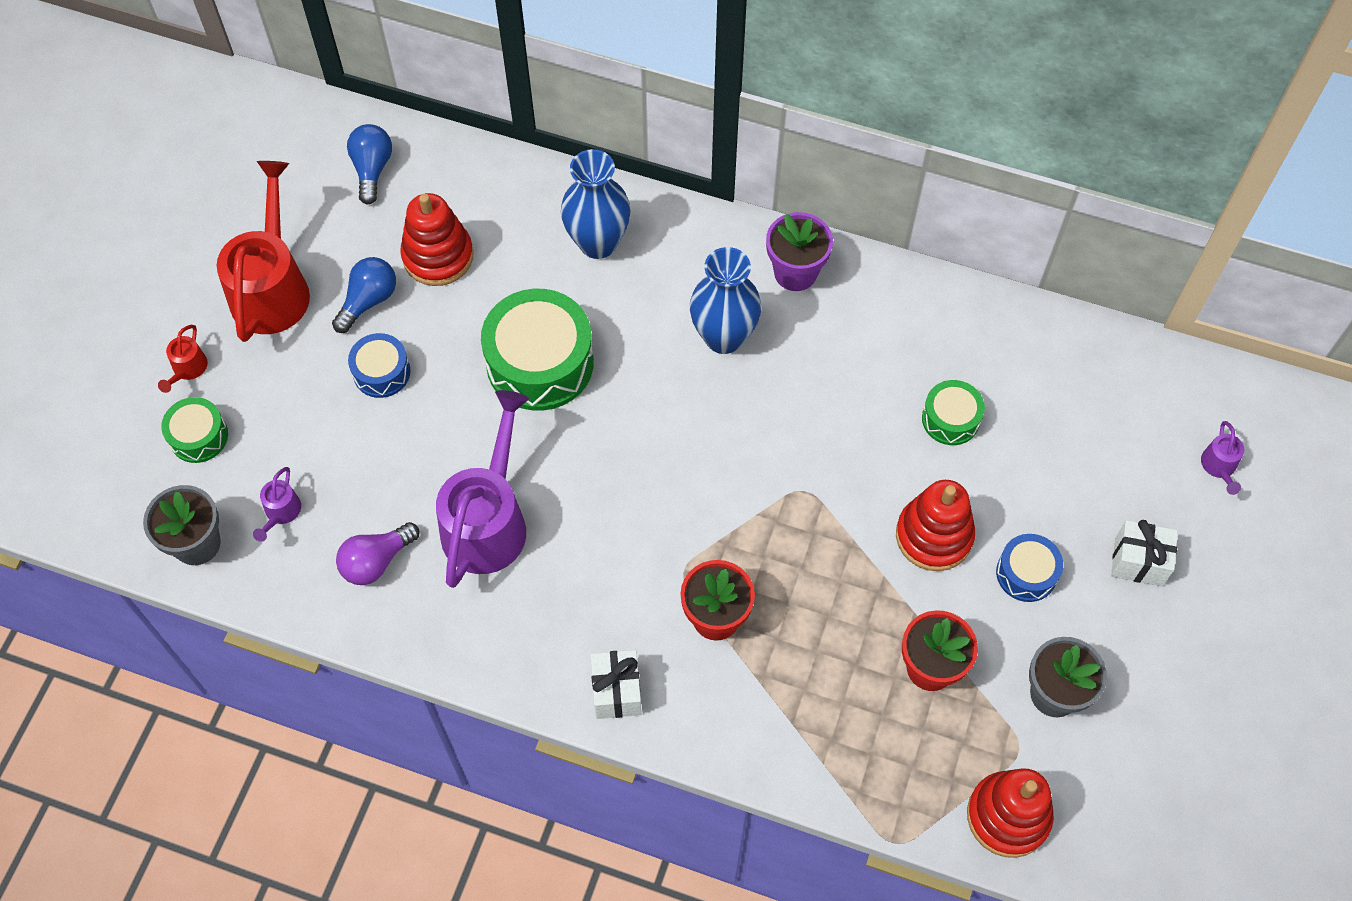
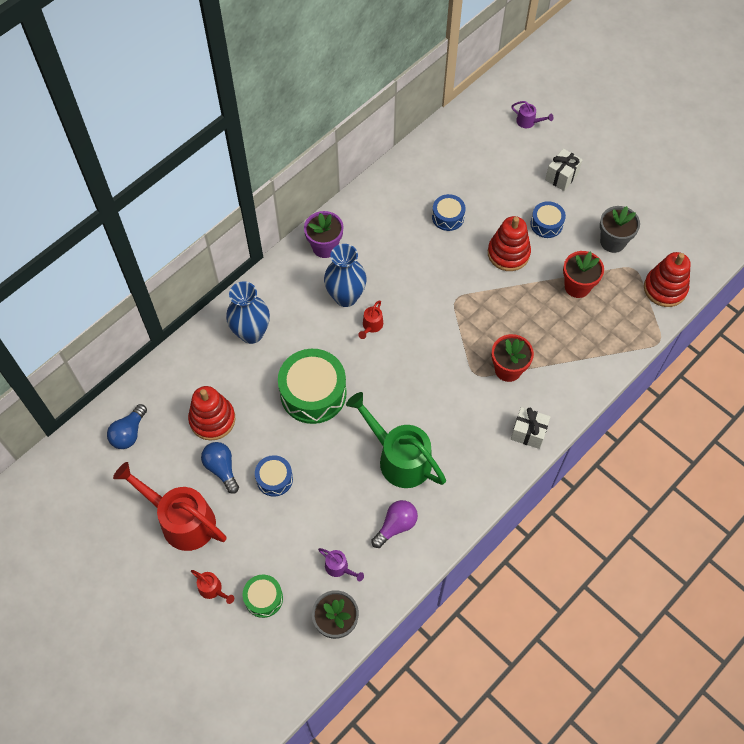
camera: 65 degrees left, 0 degrees up
purple light bulb [336,522,419,585] -> purple light bulb turned 120 degrees counterclockwise [371,500,418,548]
blue light bulb [347,124,392,205] -> blue light bulb turned 90 degrees counterclockwise [107,404,147,449]
purple watering can [436,390,529,588] -> green watering can [346,392,446,488]
green drum [922,380,985,445] -> blue drum [432,194,466,231]
none -> red watering can [358,300,383,339]

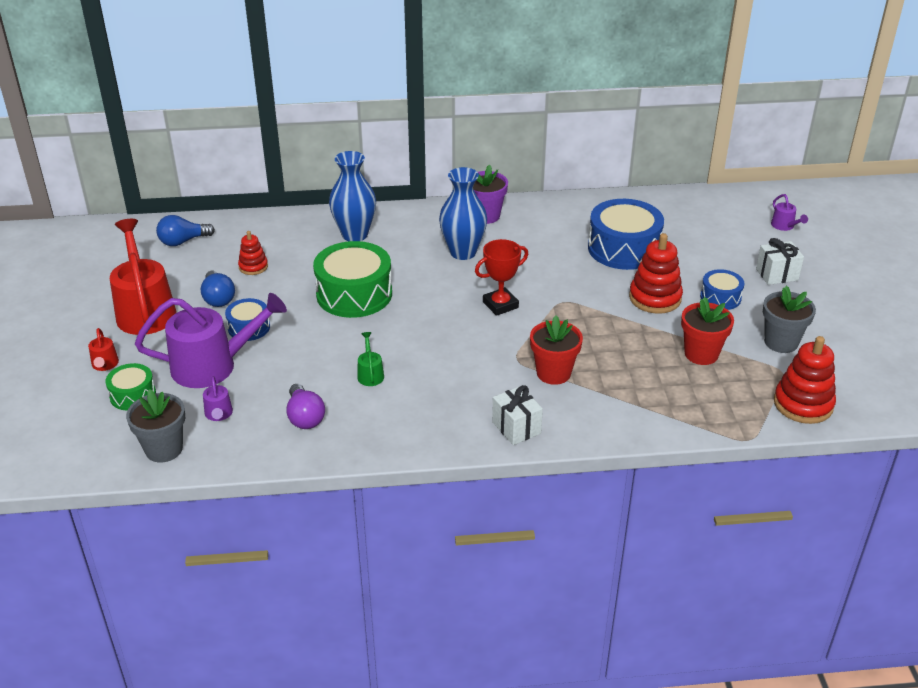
camera: 40 degrees right, 25 degrees down
red stacking toy [188,386,235,441] -> red stacking toy [238,231,268,275], size x0.58
blue light bulb [201,442,239,494] -> blue light bulb turned 150 degrees clockwise [201,271,235,307]
green watering can [346,392,446,488] -> green watering can [357,332,384,386], size x0.42
red watering can [358,300,383,339] -> none
purple light bulb [371,500,418,548] -> purple light bulb turned 75 degrees clockwise [286,384,325,429]
blue drum [432,194,466,231] -> blue drum [588,199,664,270], size x1.88
none -> purple watering can [135,293,287,388]
none -> red trophy [475,239,528,316]

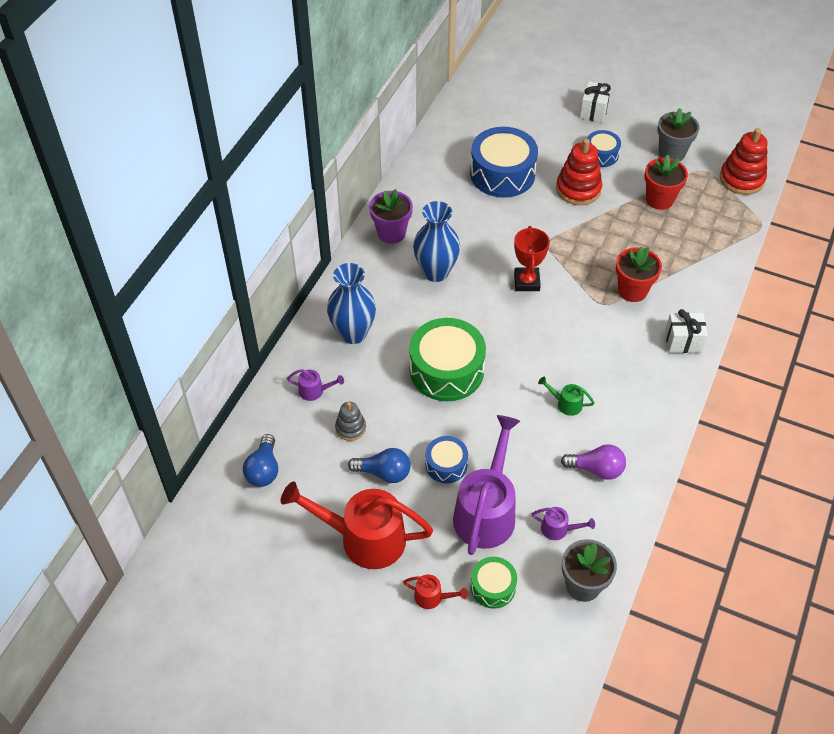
camera: 60 degrees left, 15 degrees up
red stacking toy [238,231,268,275] -> grey stacking toy [335,402,366,441]
purple watering can [771,194,808,231] -> purple watering can moved to [287,369,344,401]

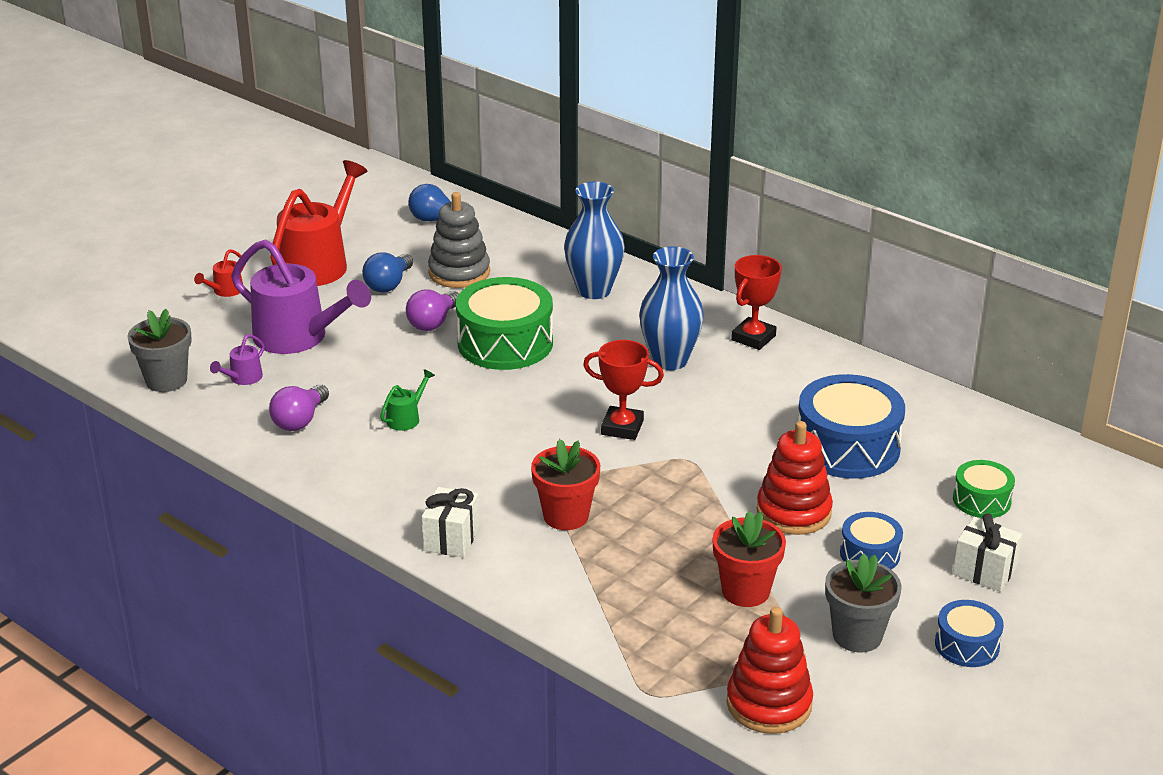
camera: 105 degrees right, 20 degrees down
purple watering can [287,369,344,401] -> none
grey stacking toy [335,402,366,441] -> grey stacking toy [428,192,490,288], size x1.73
purple flower pot [369,189,413,244] -> red trophy [731,255,782,350]
blue drum [425,436,468,483] -> blue drum moved to [935,600,1004,667]
green drum [471,557,517,609] -> green drum moved to [953,460,1015,518]
none -> purple light bulb [406,289,459,331]

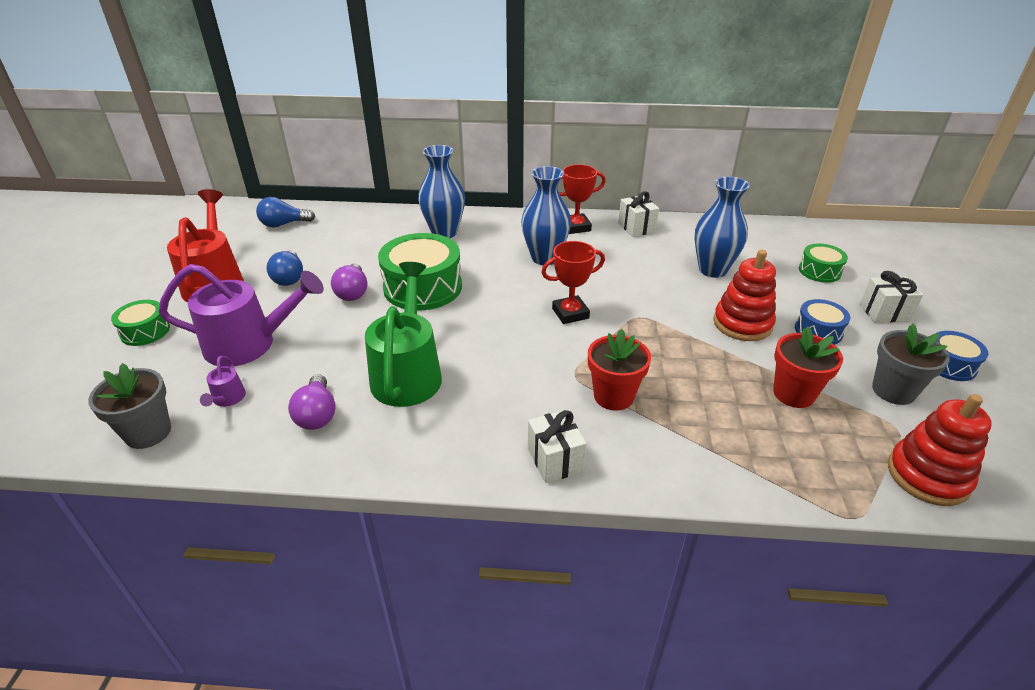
camera: 35 degrees left, 5 degrees up
red watering can [194,249,245,297] -> green drum [111,300,170,346]
green watering can [380,369,435,431] -> green watering can [365,262,442,407], size x2.35
grey stacking toy [428,192,490,288] -> none
red trophy [731,255,782,350] -> red trophy turned 75 degrees clockwise [559,164,606,234]
blue drum [798,374,905,479] -> blue vase [695,176,750,278]
none -> white gift [618,191,659,237]

